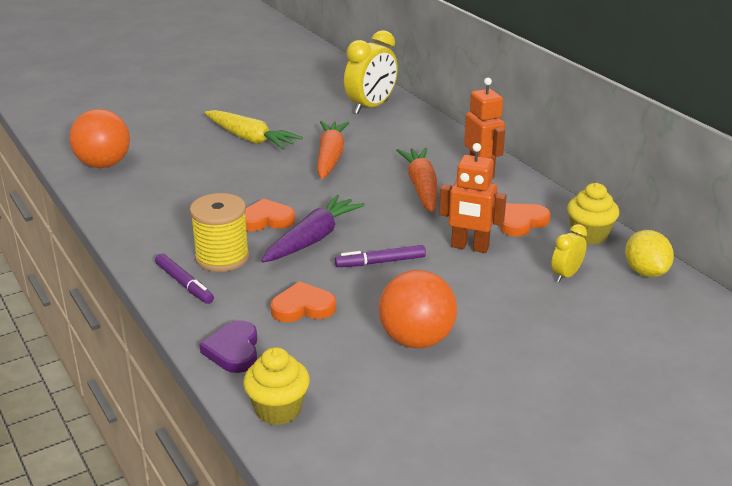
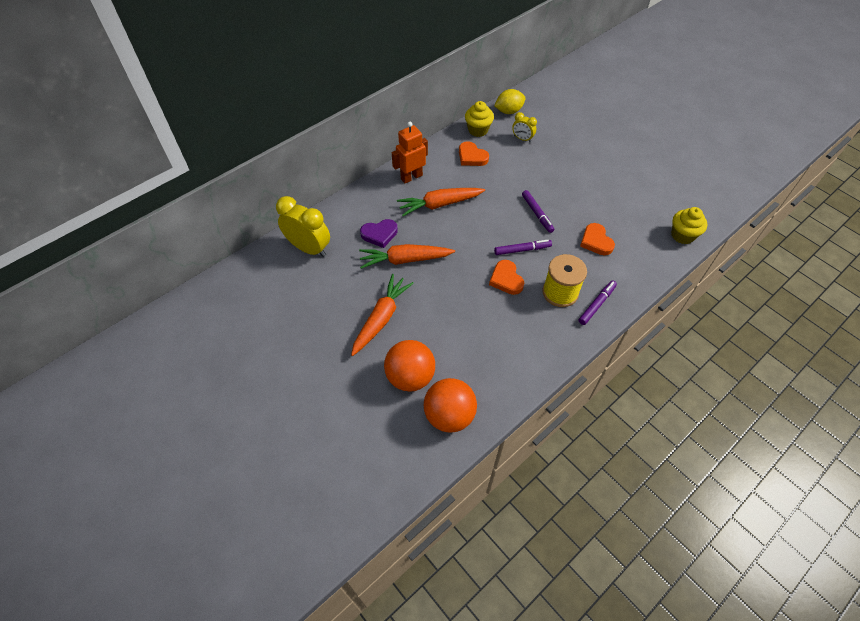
camera: 100 degrees left, 25 degrees up
purple heart [200,321,257,373] -> purple heart moved to [360,219,398,248]
yellow carrot [205,110,303,150] -> orange carrot [351,274,414,356]
purple carrot [261,195,365,263] -> purple marker [494,240,552,255]
orange ball [379,270,457,348] -> orange ball moved to [384,340,435,392]
orange robot [439,143,507,253] -> none

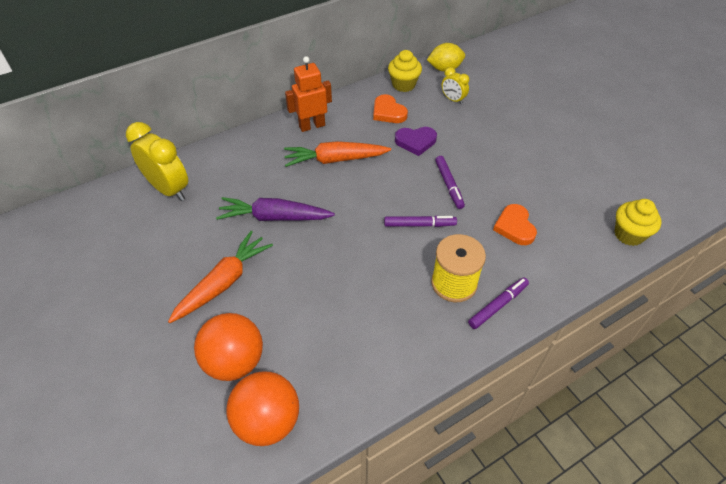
camera: 10 degrees right, 5 degrees down
orange carrot [359,244,455,269] -> purple carrot [216,197,335,221]
purple heart [360,219,398,248] -> purple heart moved to [395,127,437,156]
orange heart [489,260,524,295] -> none

